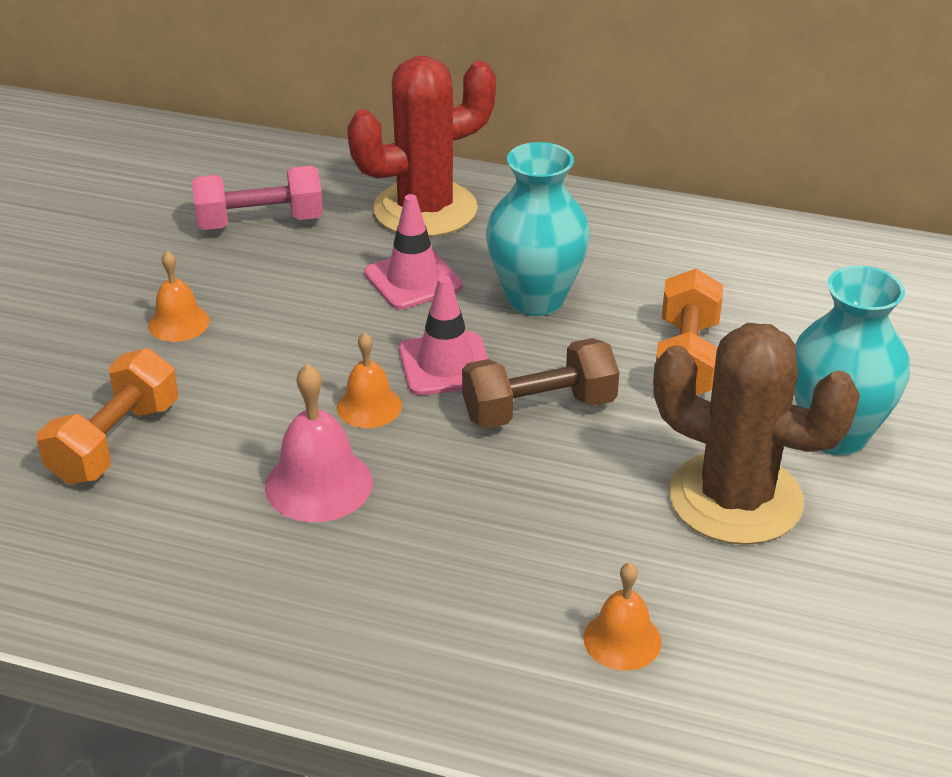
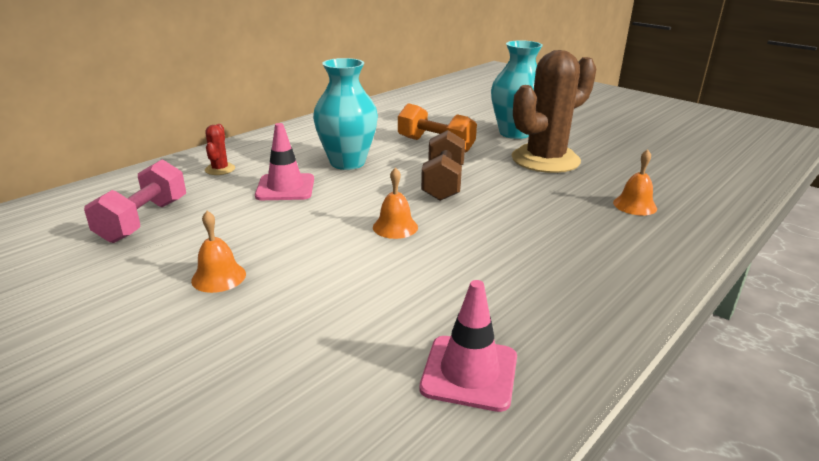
camera: 65 degrees left, 10 degrees down
orange dumbbell [37,348,178,484] -> none
pink bell [265,364,373,522] -> none
red cactus [347,56,496,237] -> red cactus [205,124,235,175], size x0.41
pink traffic cone [399,276,488,395] -> pink traffic cone moved to [419,280,517,412]

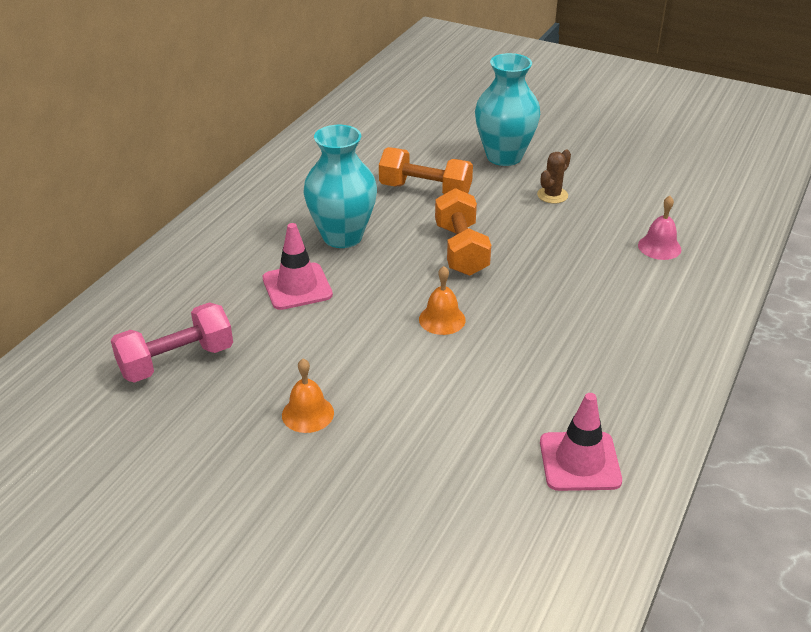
camera: 15 degrees left, 10 degrees up
pink dumbbell [84,160,186,243] -> pink dumbbell turned 60 degrees clockwise [111,302,233,383]
red cactus [205,124,235,175] -> none
brown dumbbell [421,130,465,201] -> orange dumbbell [435,188,491,276]
brown cactus [512,50,596,173] -> brown cactus [537,149,571,204], size x0.41
orange bell [613,149,657,215] -> pink bell [638,196,681,260]

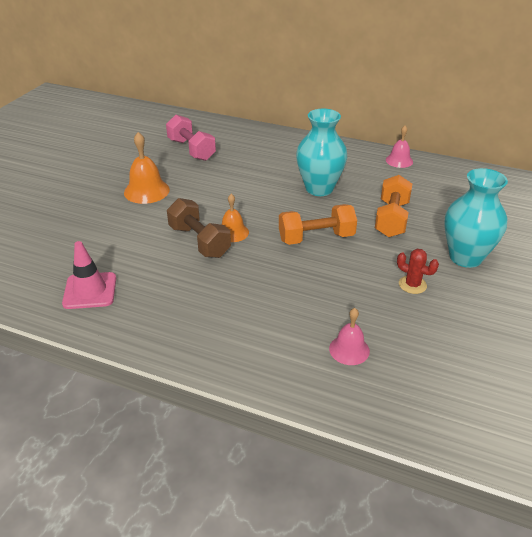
camera: 85 degrees right, 0 degrees up
pink traffic cone [263,223,333,310] -> none
orange bell [282,359,334,433] -> orange bell [124,132,170,204], size x1.55
brown cactus [537,149,571,204] -> red cactus [397,249,439,294]
none -> brown dumbbell [167,198,231,258]
none -> pink bell [386,126,413,168]

